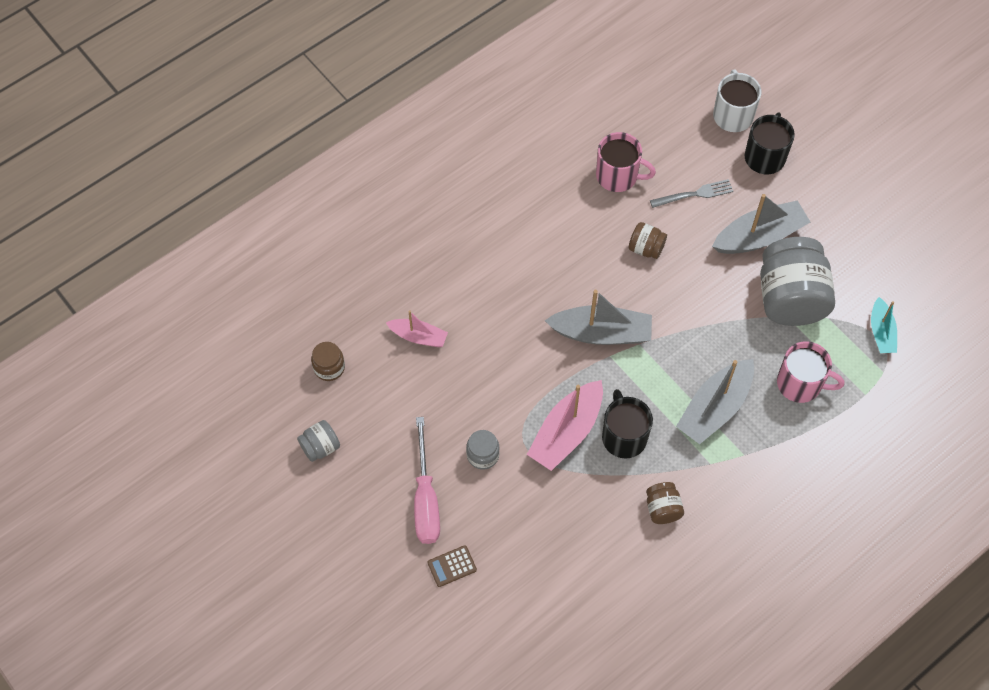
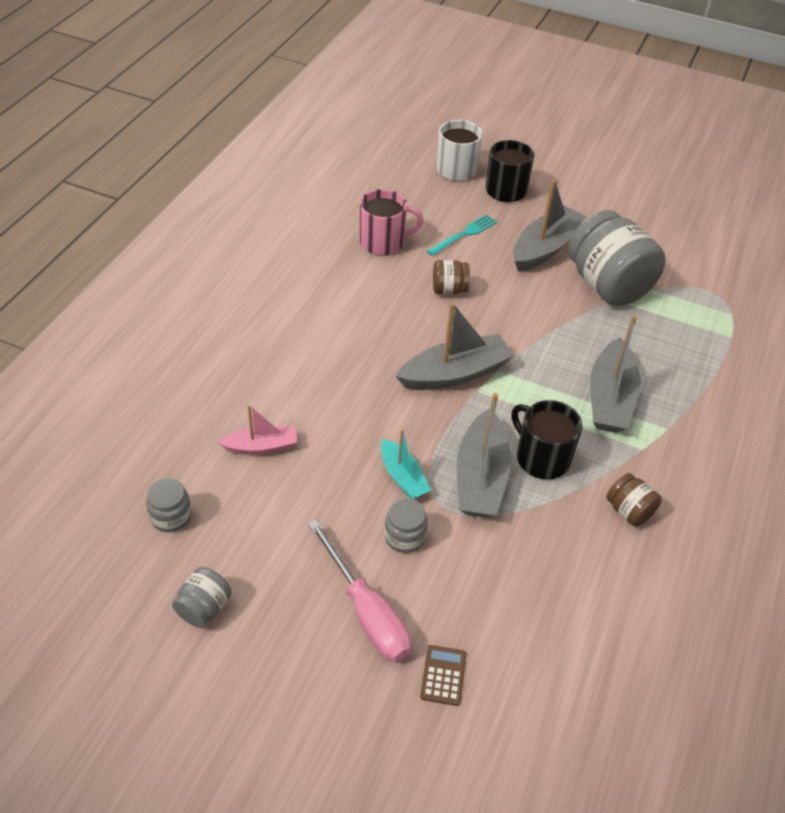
camera: 30 degrees left, 15 degrees down
brown jar [311,342,345,381] -> grey jar [146,478,192,532]
brown calculator [427,545,477,587] -> brown calculator turned 150 degrees clockwise [420,645,466,706]
pink boat [527,380,603,471] -> grey boat [456,393,511,518]
grey fork [650,179,733,208] -> turquoise fork [427,214,497,256]
pink mug [777,341,844,403] -> none
turquoise boat [871,297,897,353] -> turquoise boat moved to [381,429,431,499]

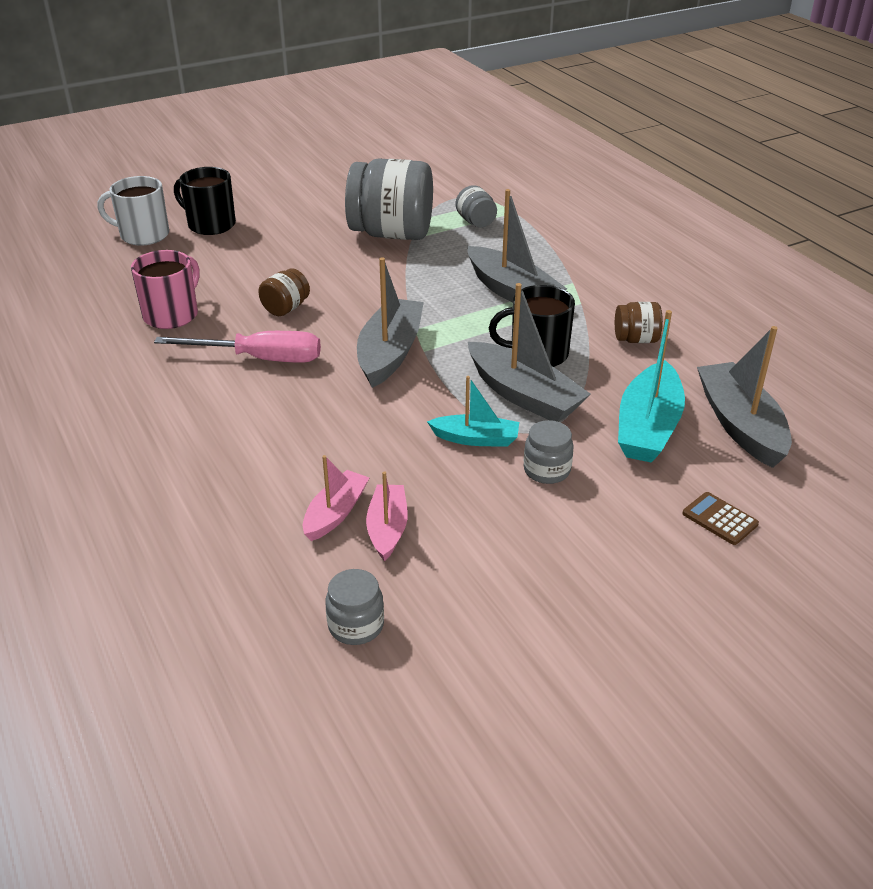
camera: 50 degrees left, 10 degrees down
grey jar [172,567,232,628] -> grey jar moved to [455,185,497,228]
pink screwdriver [308,520,411,662] -> pink screwdriver moved to [154,331,321,363]
turquoise fork [427,214,497,256] -> none
grey boat [513,179,586,271] -> grey boat moved to [697,326,792,468]
none -> pink boat [366,471,408,562]
none -> turquoise boat [618,310,685,463]

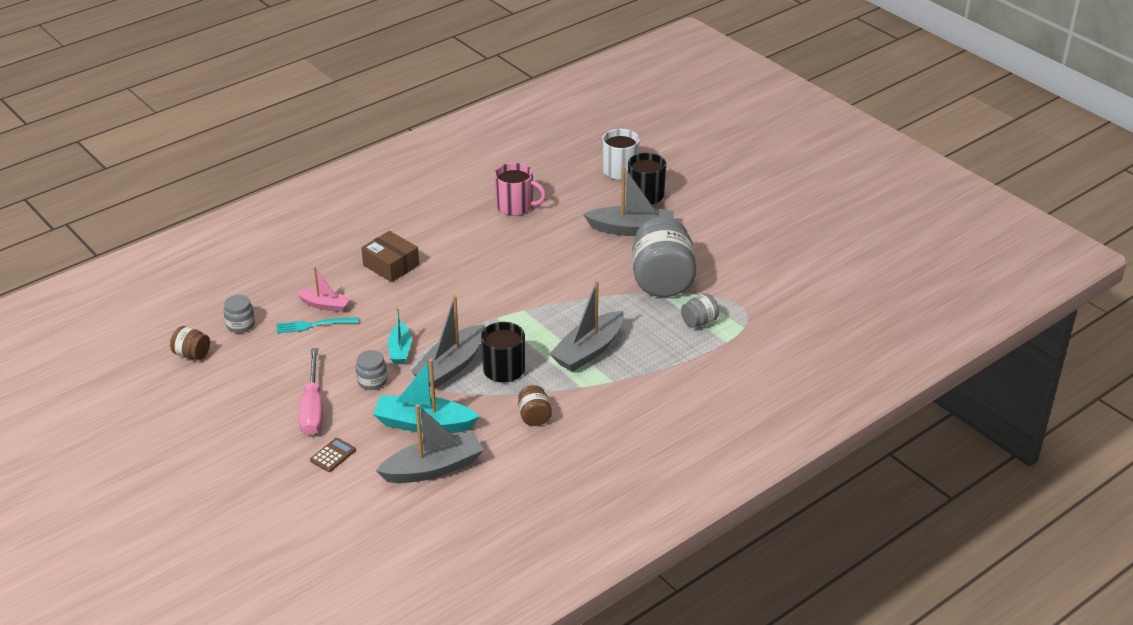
camera: 80 degrees right, 0 degrees up
pink screwdriver [154,331,321,363] -> pink screwdriver moved to [299,348,323,435]
brown jar [259,268,310,316] -> brown jar moved to [170,326,210,360]
grey boat [357,257,424,388] -> grey boat moved to [583,166,674,236]
pink boat [366,471,408,562] -> turquoise fork [277,317,359,333]
none -> brown box [361,231,419,282]

